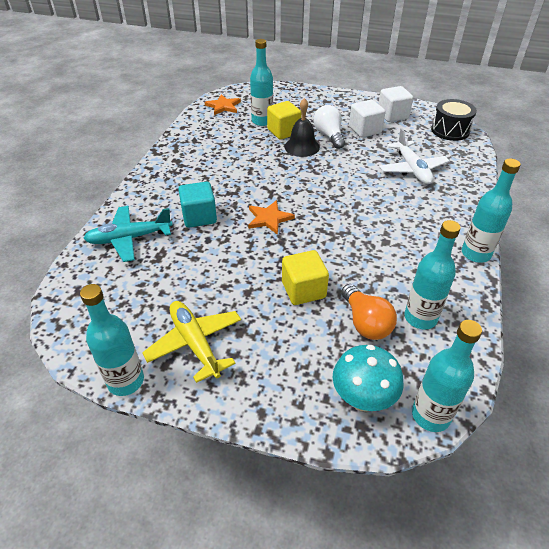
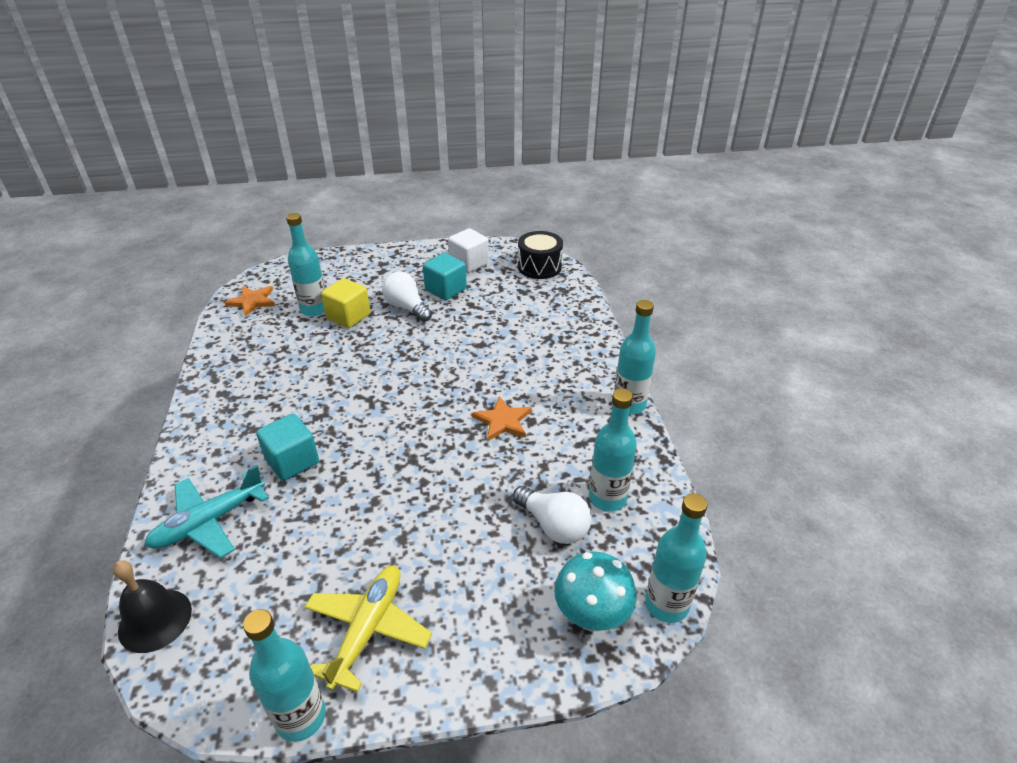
camera: 25 degrees left, 5 degrees down
yellow plane [142,301,241,383] -> yellow plane turned 75 degrees clockwise [305,566,432,692]
orange star [248,200,295,235] -> orange star moved to [472,396,532,441]
yellow cube [282,250,329,305] -> none
black bell [285,98,320,157] -> black bell moved to [113,560,192,653]
orange light bulb [341,284,397,340] -> white light bulb [513,486,591,544]
white cube [349,100,386,138] -> turquoise cube [423,253,467,300]
white plane [379,128,449,184] -> none

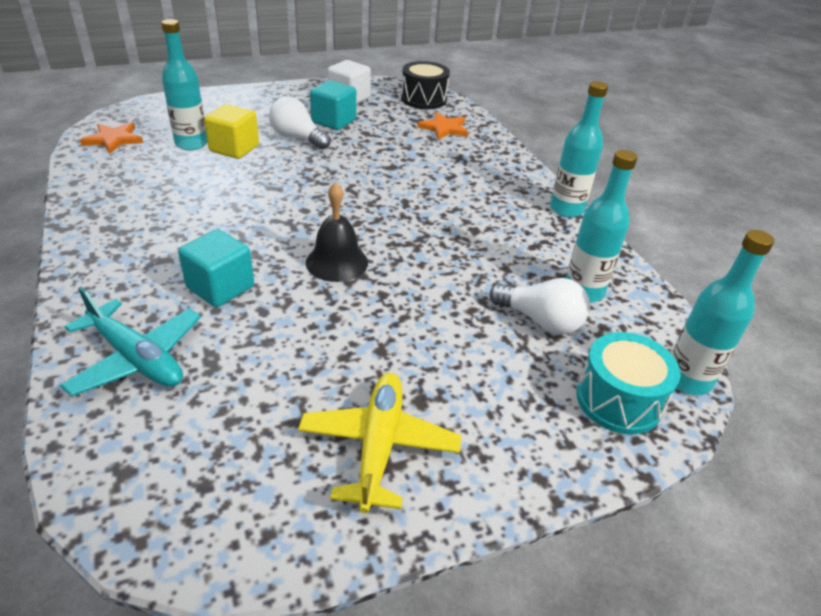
camera: 15 degrees left, 0 degrees up
black bell [113,560,192,653] -> black bell moved to [306,182,368,282]
turquoise plane [144,465,269,558] -> turquoise plane turned 90 degrees counterclockwise [60,287,201,397]
turquoise bottle [243,609,326,742] -> none
orange star [472,396,532,441] -> orange star moved to [417,112,468,140]
turquoise mushroom [554,552,637,631] -> turquoise drum [576,332,681,435]

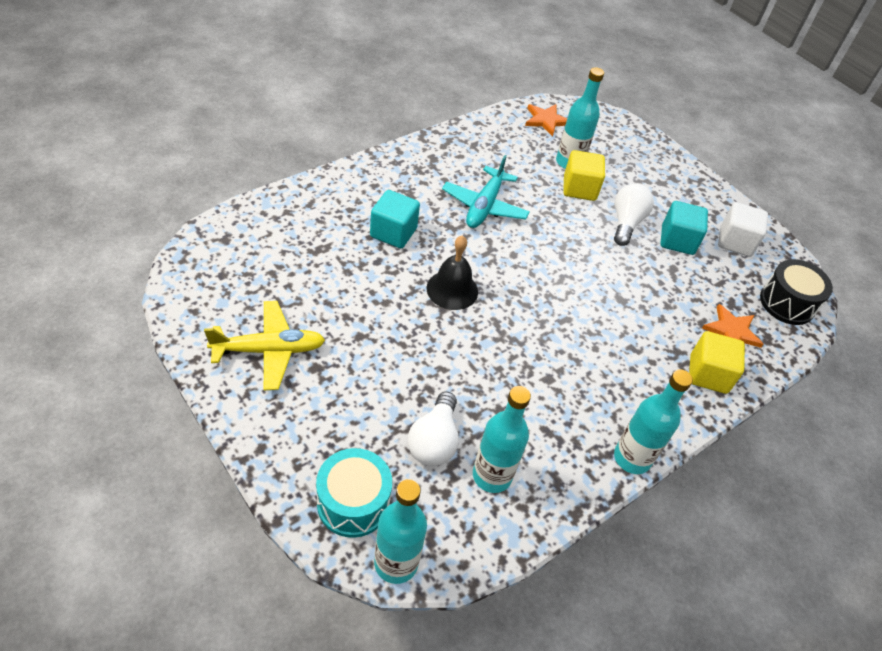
camera: 70 degrees right, 10 degrees up
turquoise plane [60,287,201,397] -> turquoise plane moved to [442,155,530,228]
none -> yellow cube [689,331,745,394]

